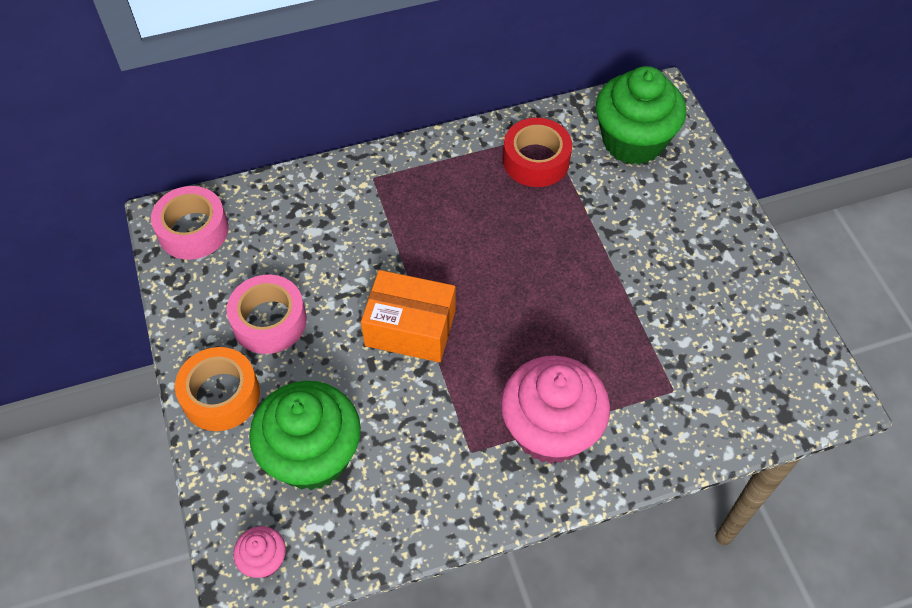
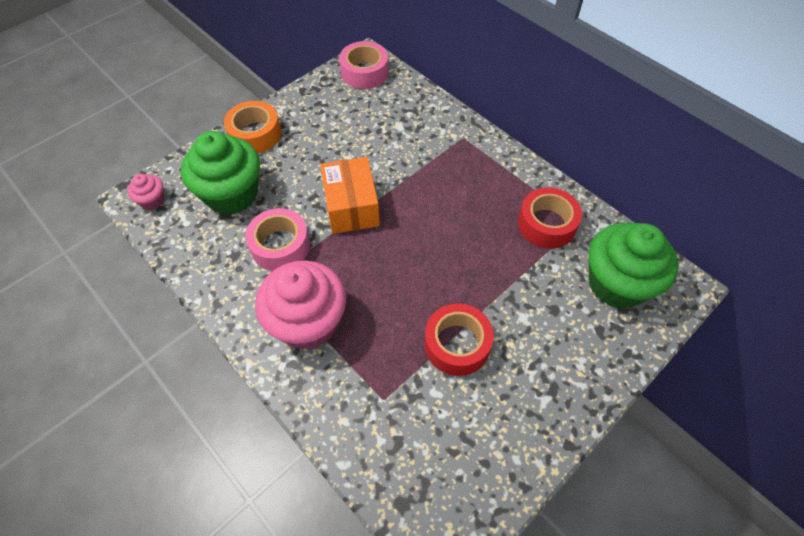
camera: 65 degrees right, 0 degrees up
pink tape [227,275,307,354] -> pink tape moved to [245,208,310,271]
none -> red tape [424,303,494,376]

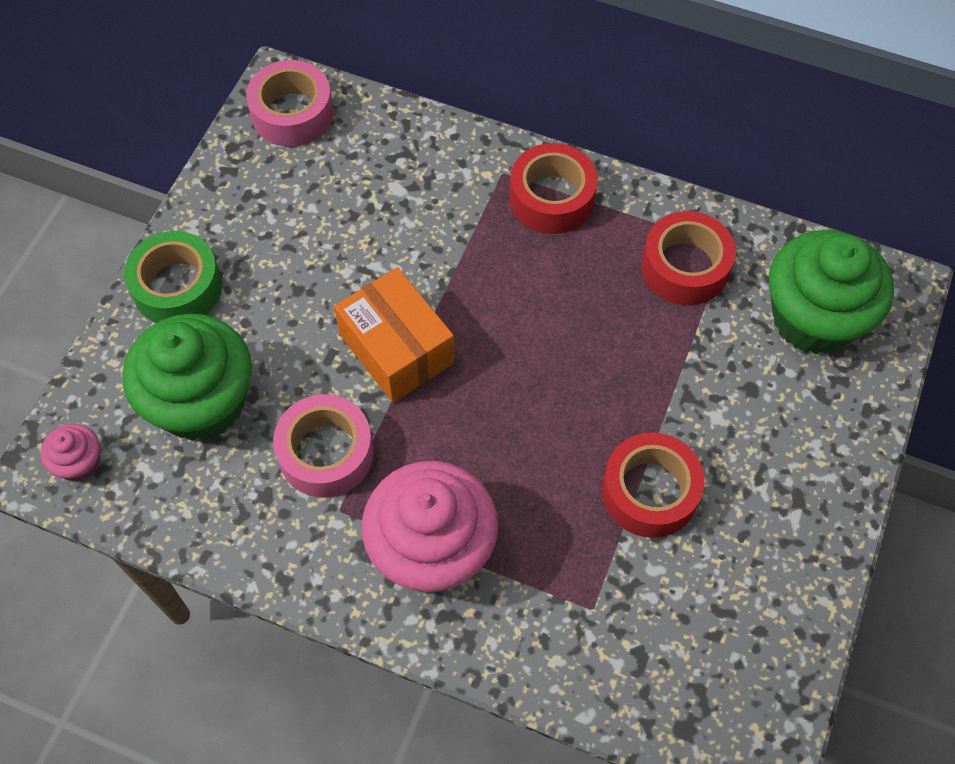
camera: 25 degrees left, 5 degrees up
orange tape [224,101,281,153] -> green tape [124,231,222,323]
none -> red tape [510,143,598,234]

